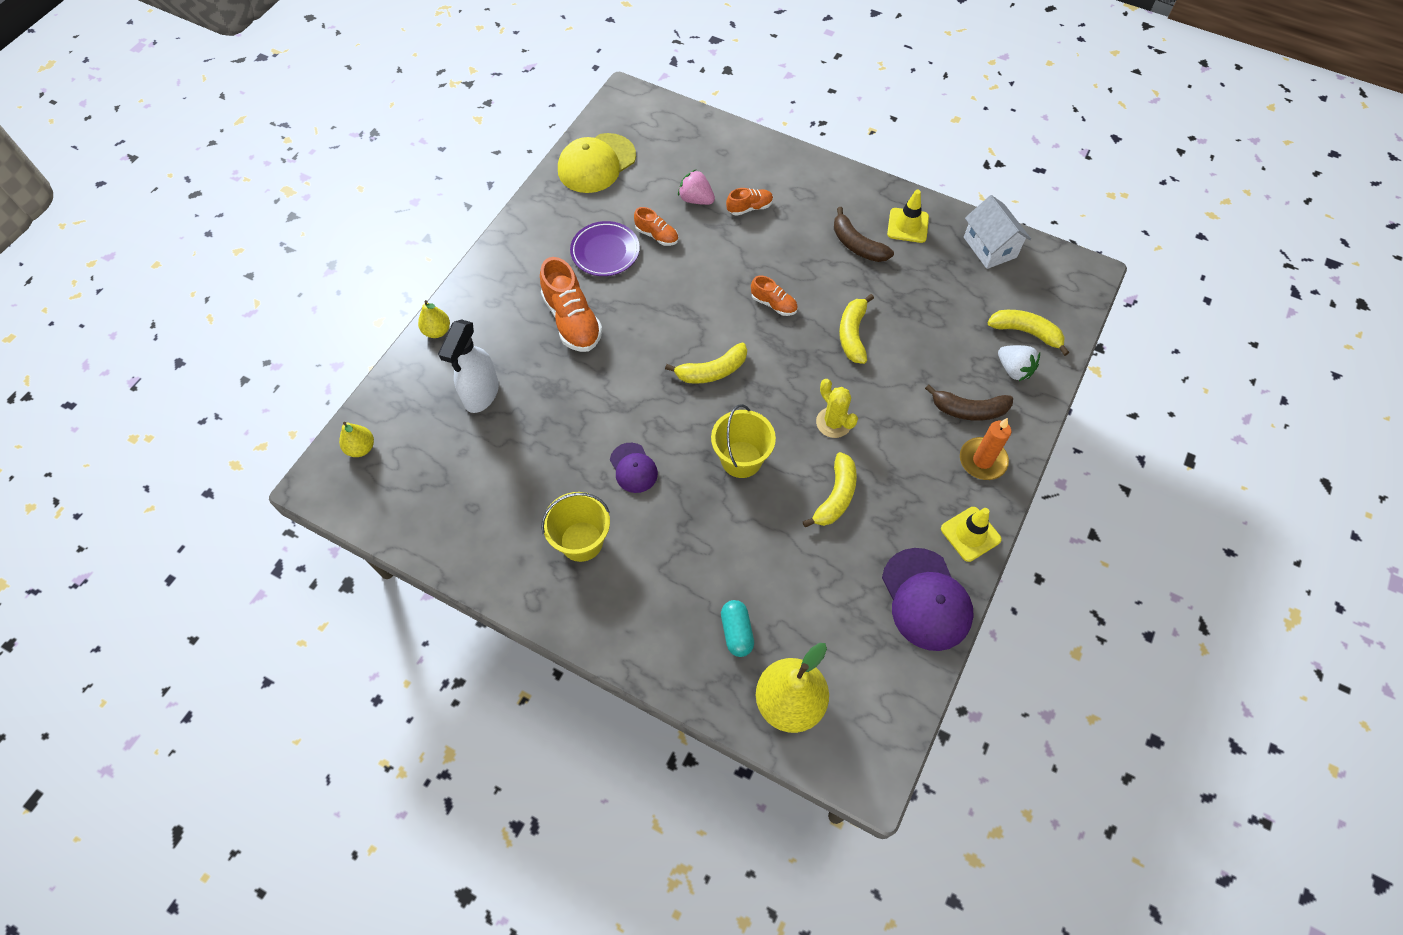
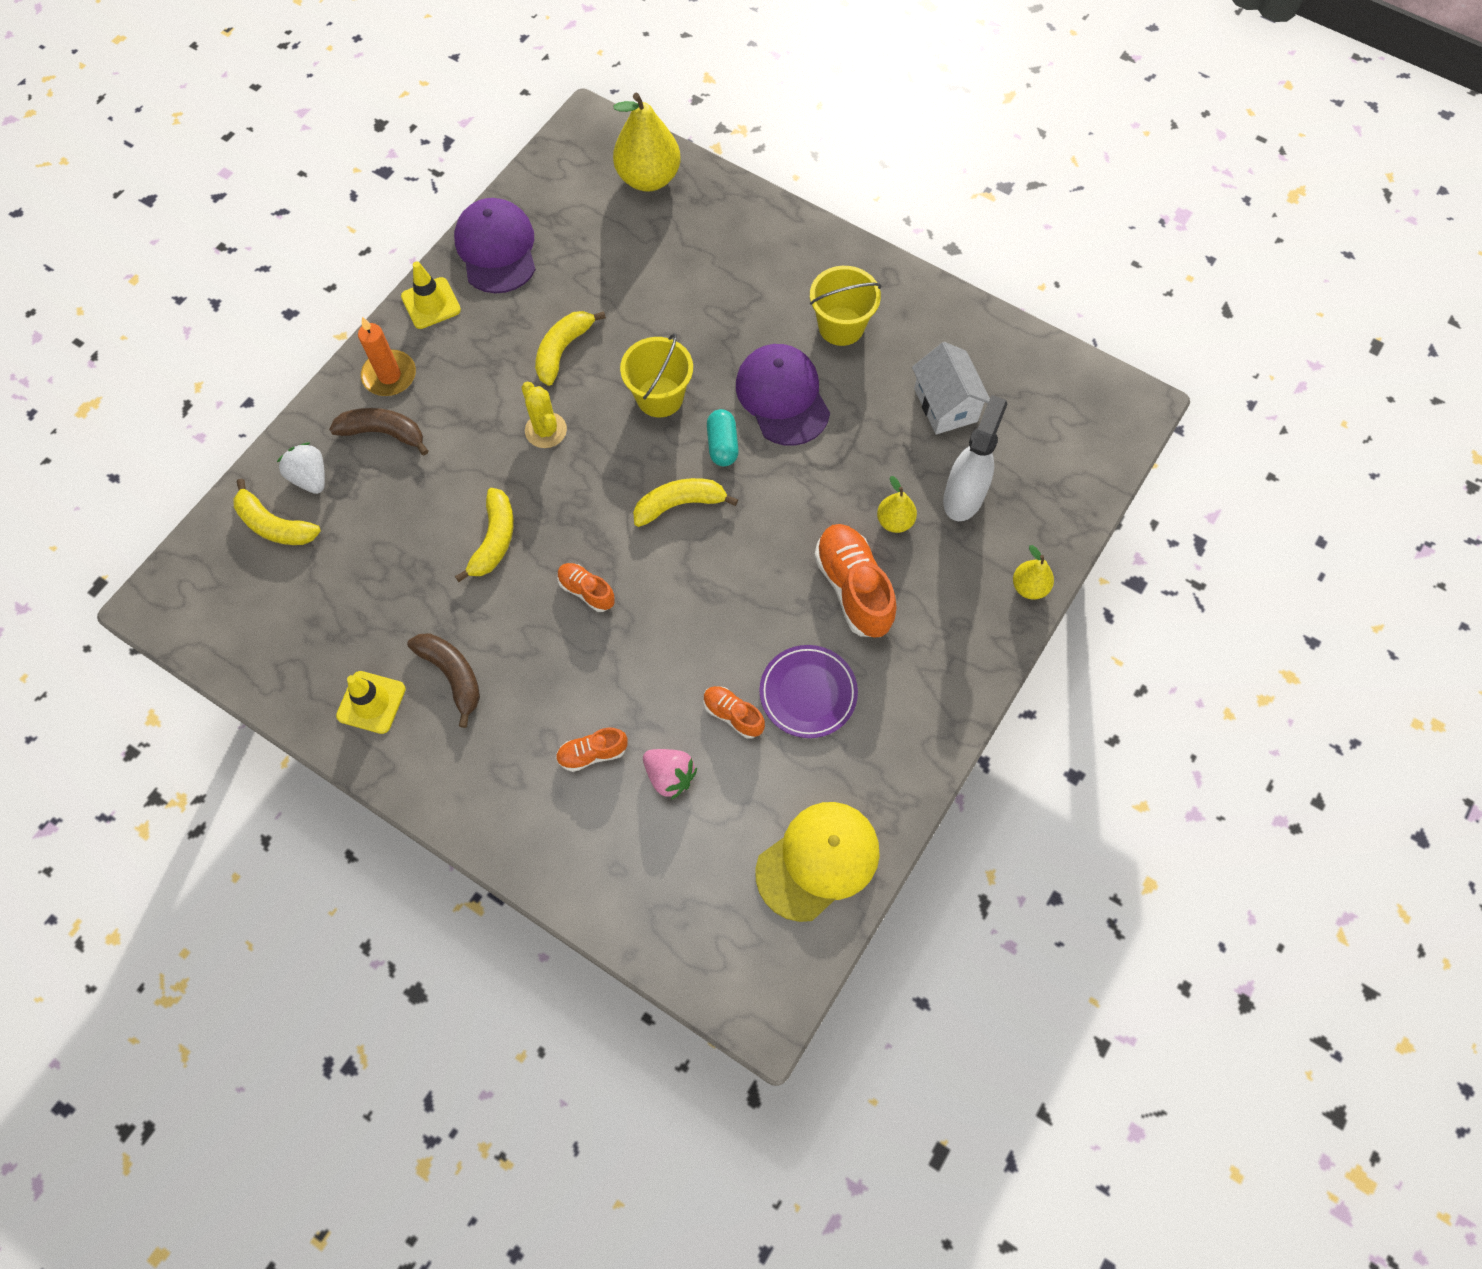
camera: 175 degrees left, 5 degrees up
yellow pear [339,422,374,457] -> yellow pear moved to [877,476,917,533]
purple cap [610,443,658,493] -> purple cap [736,344,830,446], size x1.77
turquoise capsule [721,600,754,657] -> turquoise capsule moved to [707,409,739,466]
white house [964,195,1031,269] -> white house moved to [912,342,990,434]

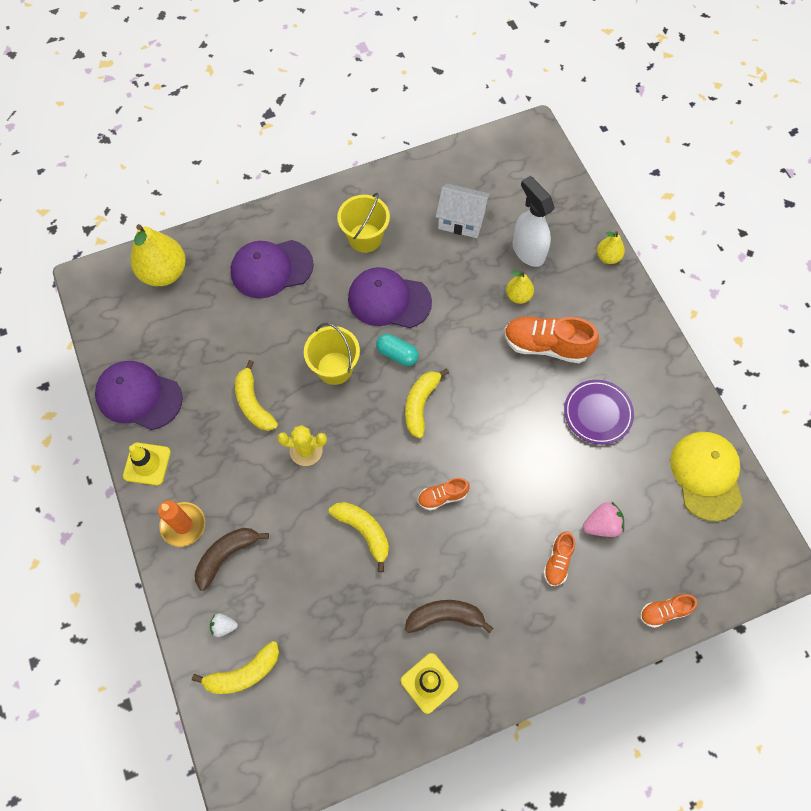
camera: 55 degrees left, 0 degrees up
white strawberry [277,443,325,494] -> white strawberry [210,613,238,637], size x0.63
orange shoe [704,686,765,739] -> orange shoe moved to [640,594,697,628]
none -> purple cap [231,240,314,299]

